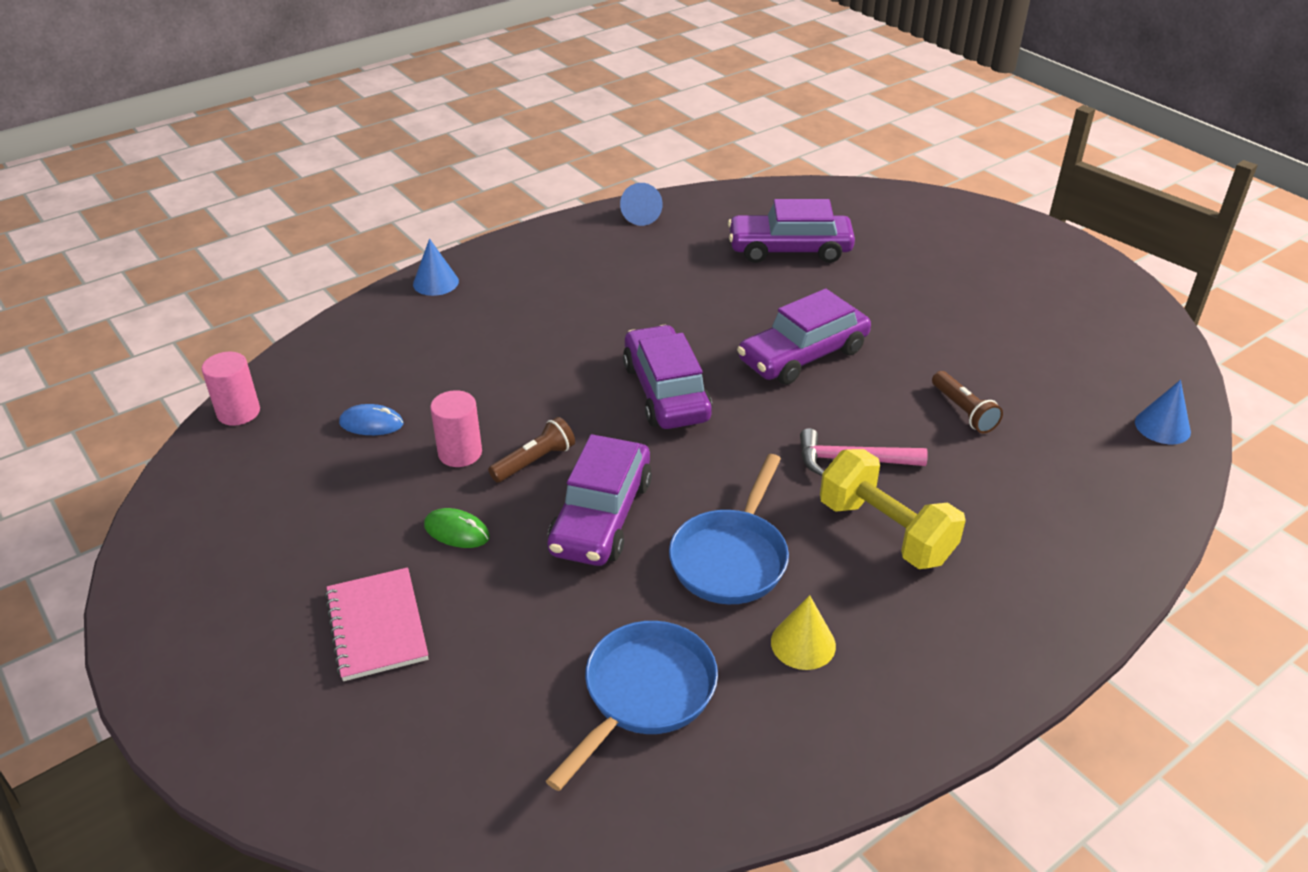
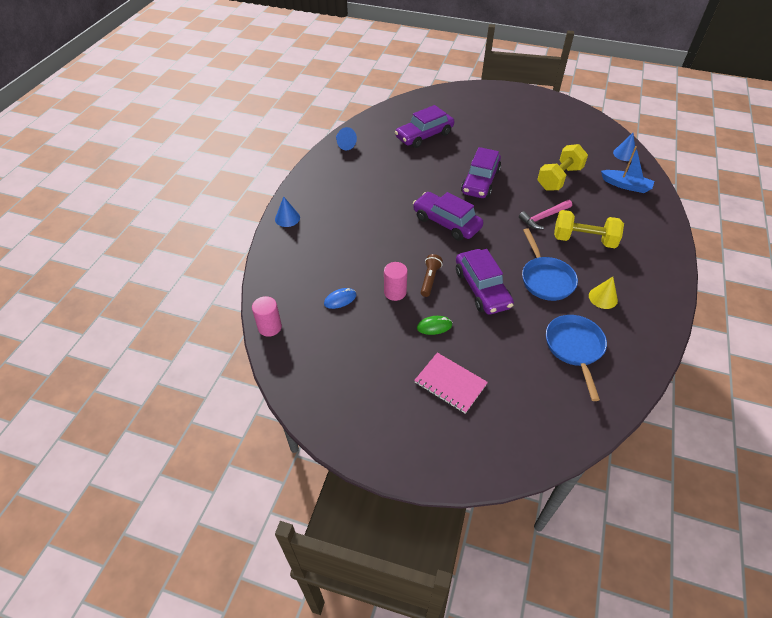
camera: 35 degrees left, 10 degrees up
brown flashlight [932,371,1003,433] -> yellow dumbbell [537,144,588,191]
none -> blue boat [601,146,654,193]

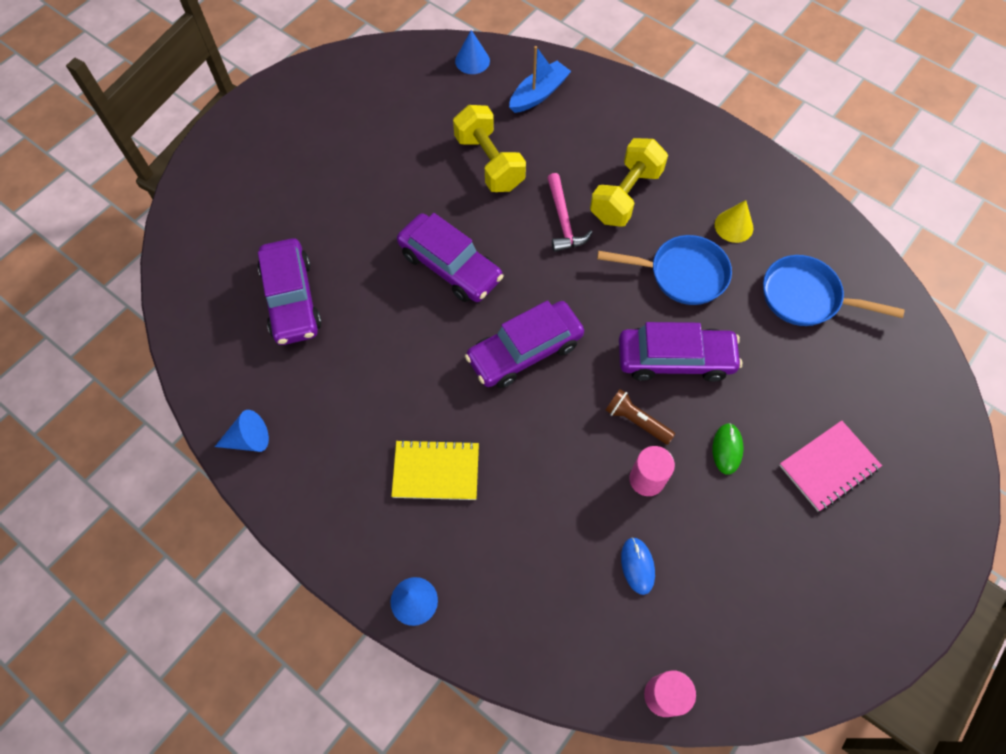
camera: 70 degrees left, 15 degrees up
none -> yellow notebook [391,439,479,500]

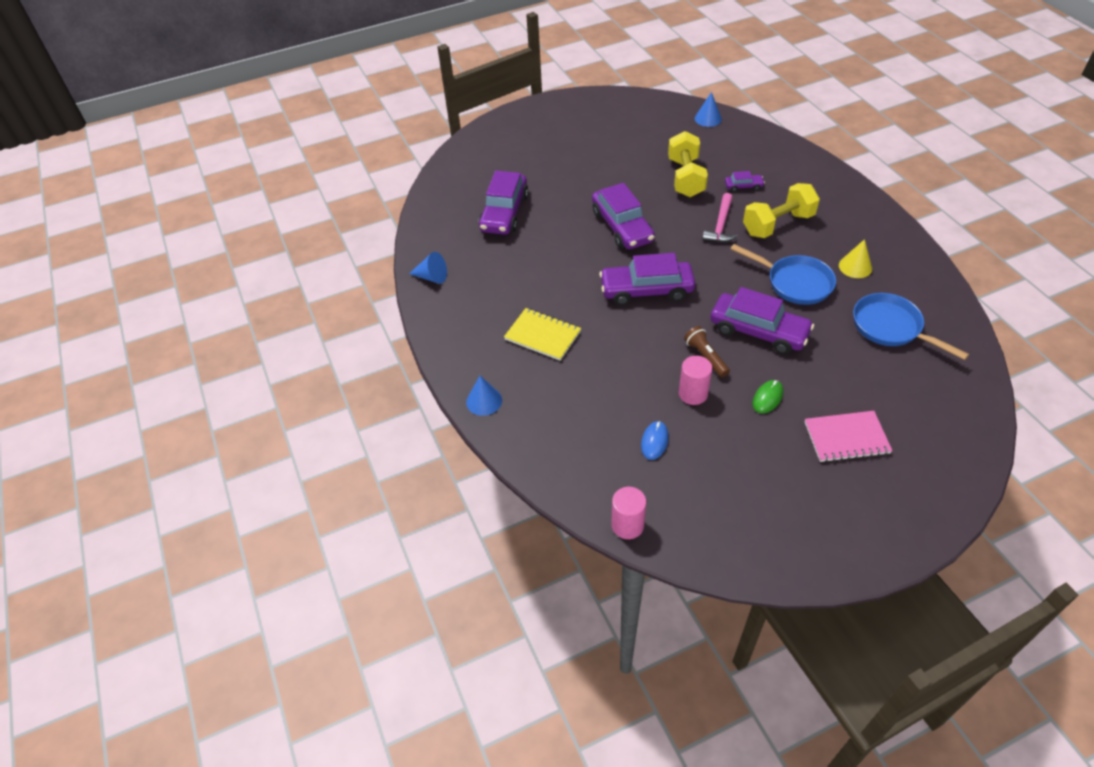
camera: 30 degrees right, 15 degrees down
blue boat [509,46,571,113] -> none
none -> purple car [725,171,765,192]

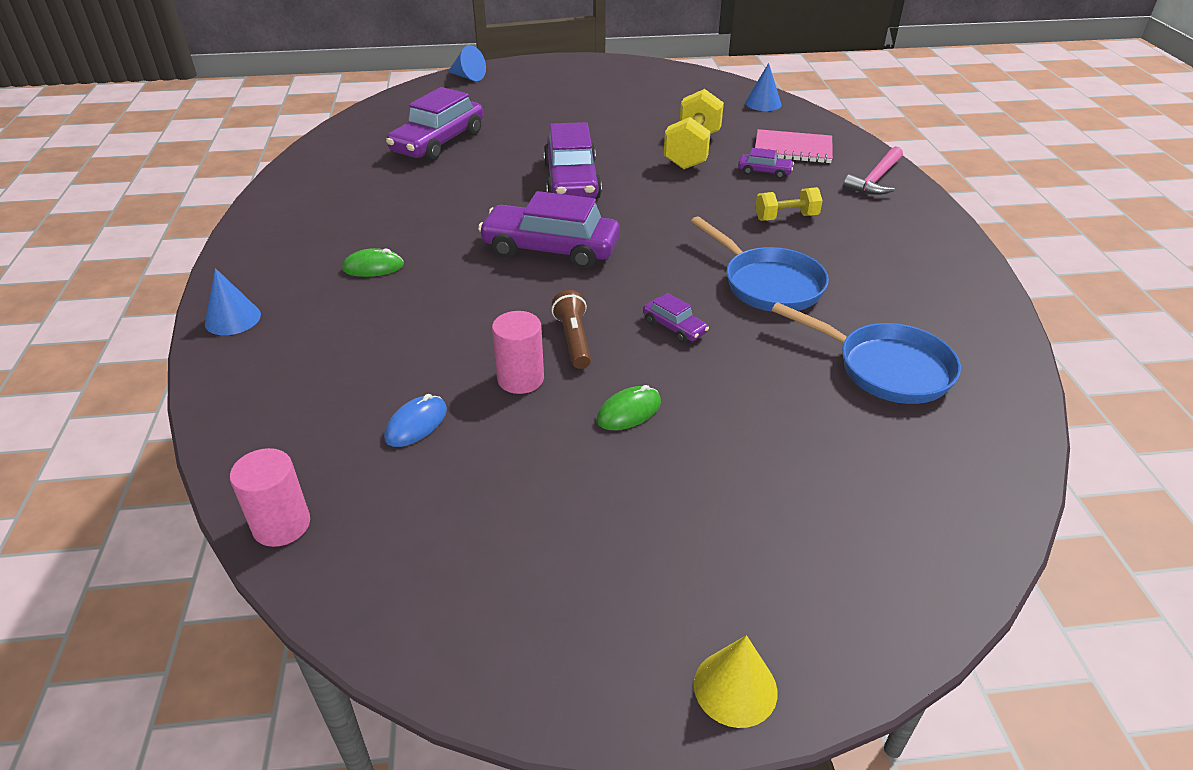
camera: 15 degrees right, 10 degrees down
blue cone [409,252,447,284] -> blue cone moved to [448,45,486,81]
yellow notebook [504,308,581,361] -> green mouse [342,248,404,277]
pink hammer [702,193,738,242] -> pink hammer moved to [843,146,903,195]
purple car [710,287,814,354] -> purple car [643,293,709,343], size x0.46
yellow dumbbell [743,183,820,238] -> yellow dumbbell [755,187,823,221], size x0.57
pink notebook [805,411,893,462] -> pink notebook moved to [755,129,833,163]
yellow cone [839,239,872,278] -> yellow cone moved to [694,635,778,728]
blue pan [853,293,969,360] -> blue pan turned 150 degrees clockwise [772,302,961,404]

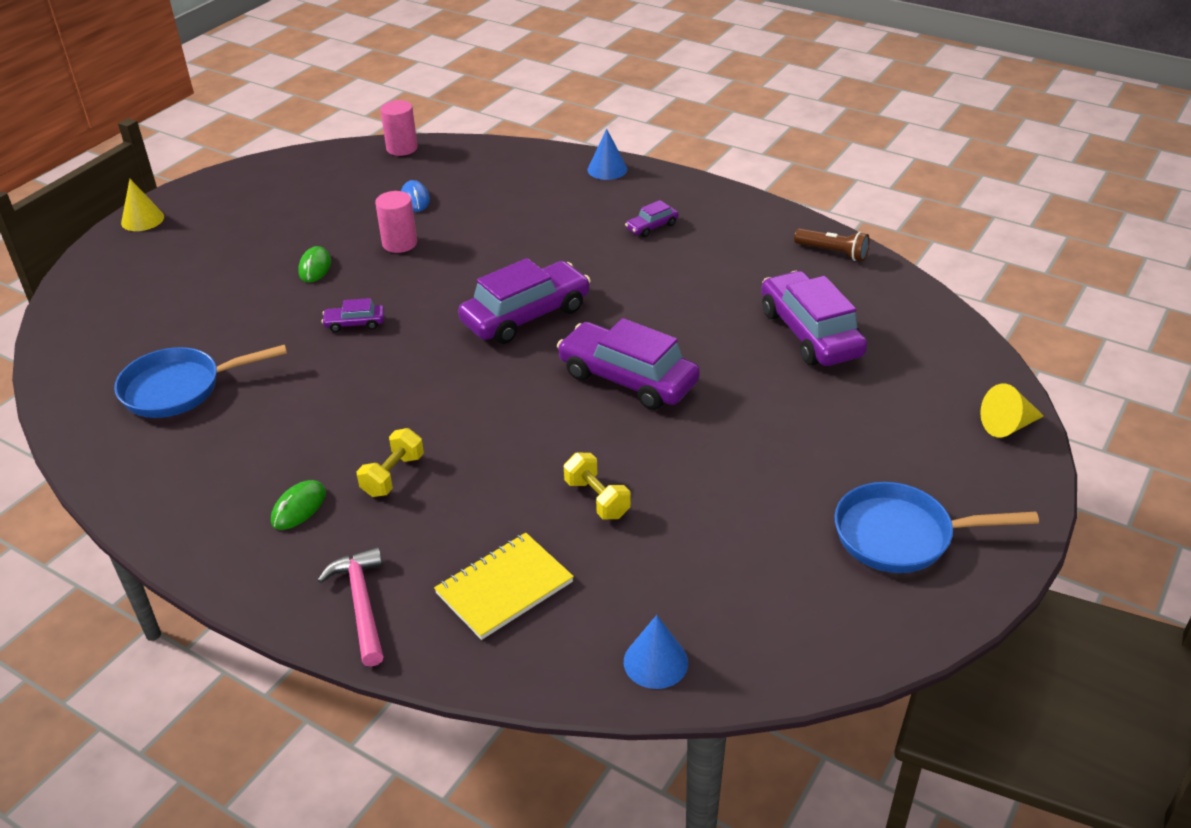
camera: 130 degrees right, 0 degrees up
green mouse [342,248,404,277] -> green mouse moved to [271,480,326,530]
blue cone [448,45,486,81] -> yellow cone [980,383,1044,437]
brown flashlight [551,290,591,369] -> brown flashlight moved to [794,228,870,261]
yellow dumbbell [664,89,724,169] -> yellow dumbbell [564,452,631,519], size x0.57
blue pan [691,216,829,312] -> blue pan moved to [834,482,1039,573]
purple car [738,148,794,179] -> purple car moved to [625,200,679,237]
pink notebook [755,129,833,163] -> yellow notebook [434,533,574,640]

